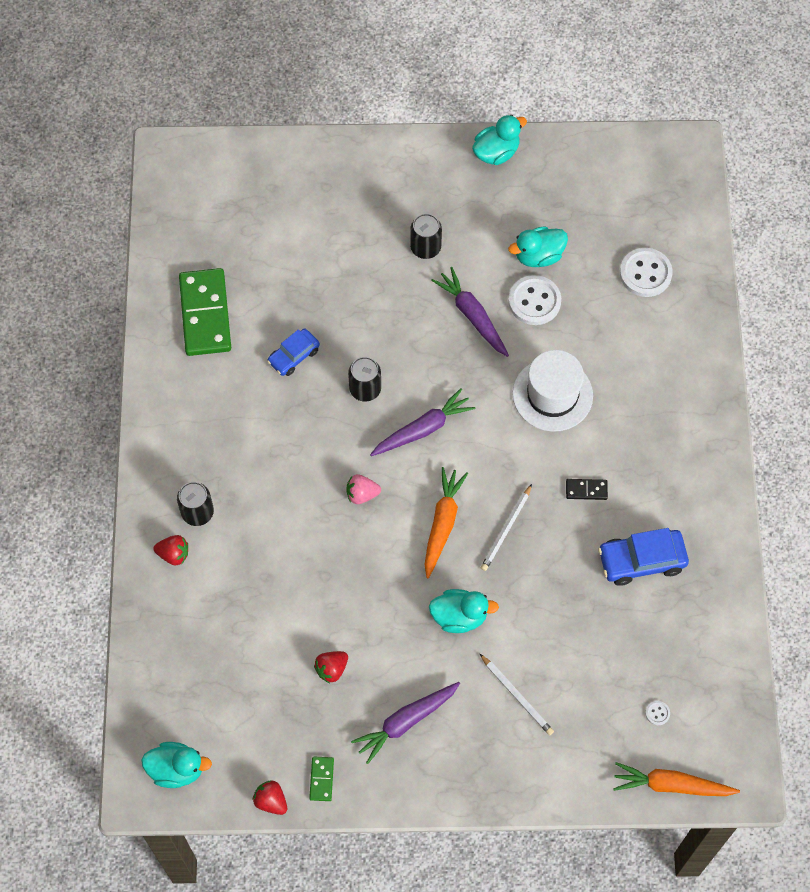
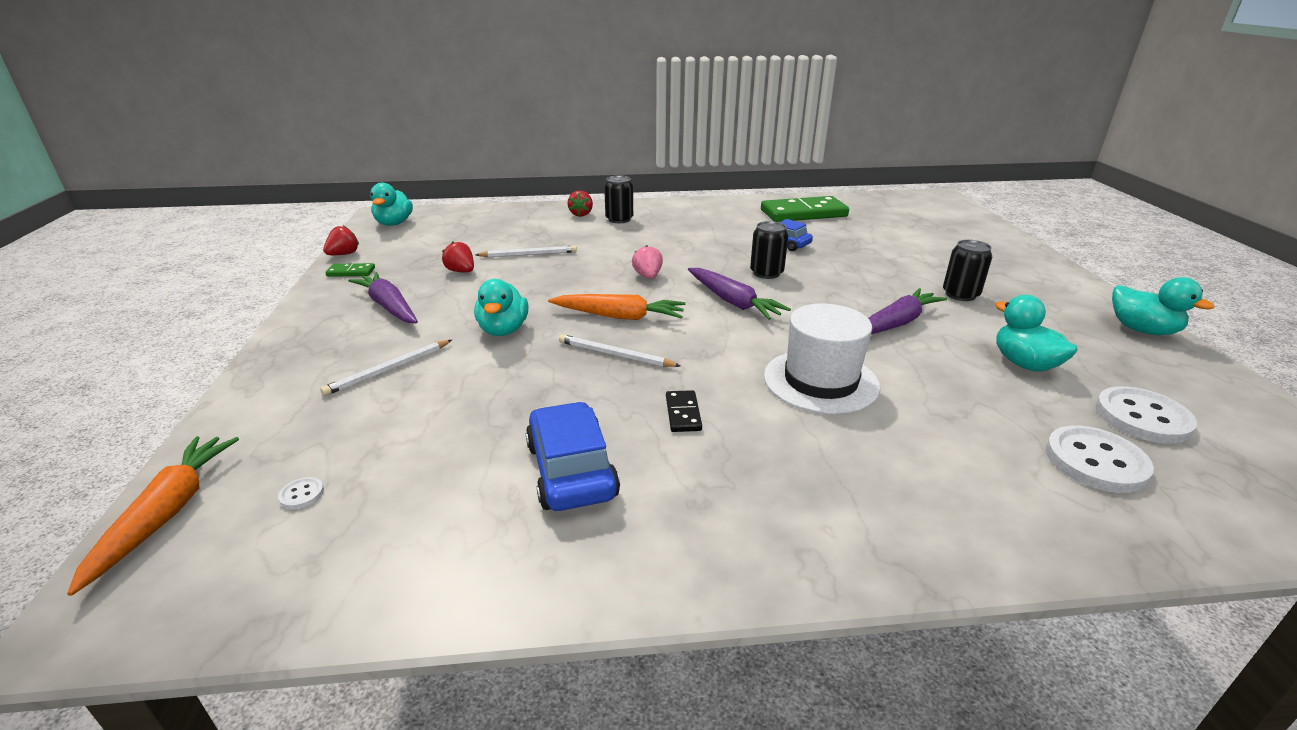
camera: 85 degrees right, 35 degrees down
white button [508,275,561,325] -> white button moved to [1095,386,1197,444]
none -> white pencil [475,246,577,257]

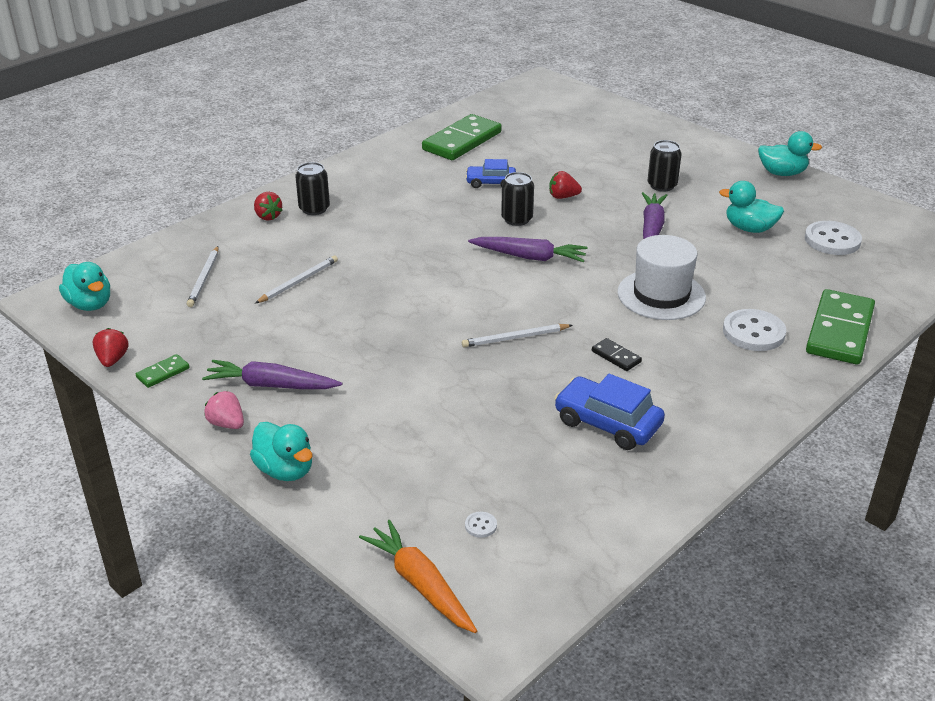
camera: 40 degrees left, 5 degrees up
white pencil [320,340,452,396] -> white pencil moved to [187,246,218,307]
red strawberry [442,242,474,273] -> red strawberry moved to [549,171,582,199]
turquoise duck [474,279,528,336] -> turquoise duck moved to [250,422,312,481]
orange carrot [548,294,685,320] -> none
pink strawberry [632,245,663,279] -> pink strawberry moved to [204,391,244,429]
white button [1046,425,1154,493] -> white button moved to [723,309,786,351]
none -> green domino [806,289,875,364]

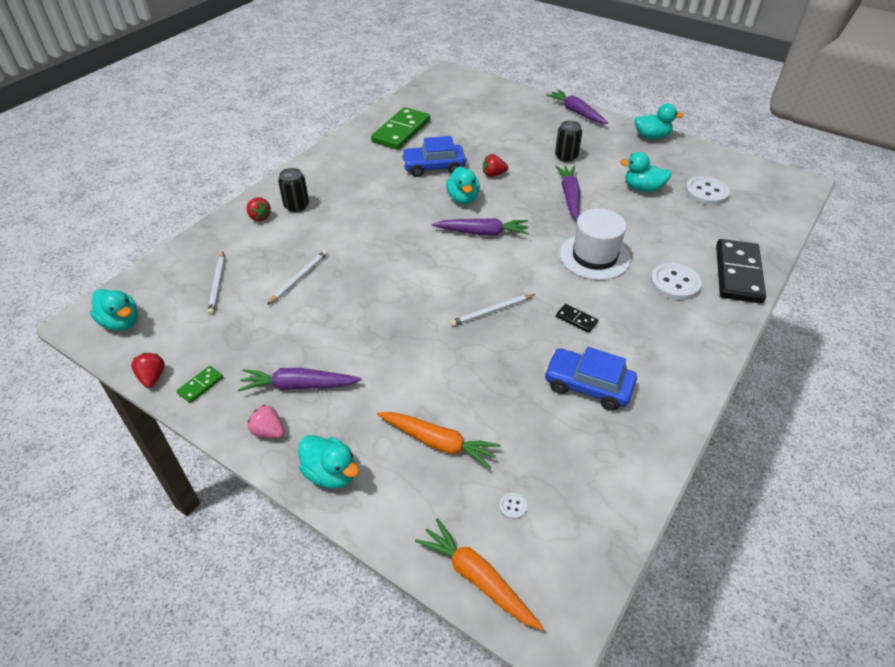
camera: 10 degrees left, 10 degrees up
blue car [465,159,516,188] -> blue car [401,136,466,177], size x1.55
black can [501,172,534,226] -> turquoise duck [446,166,480,204]
green domino [806,289,875,364] -> black domino [716,239,766,304]
none -> orange carrot [377,412,501,469]
none -> purple carrot [546,89,608,124]

